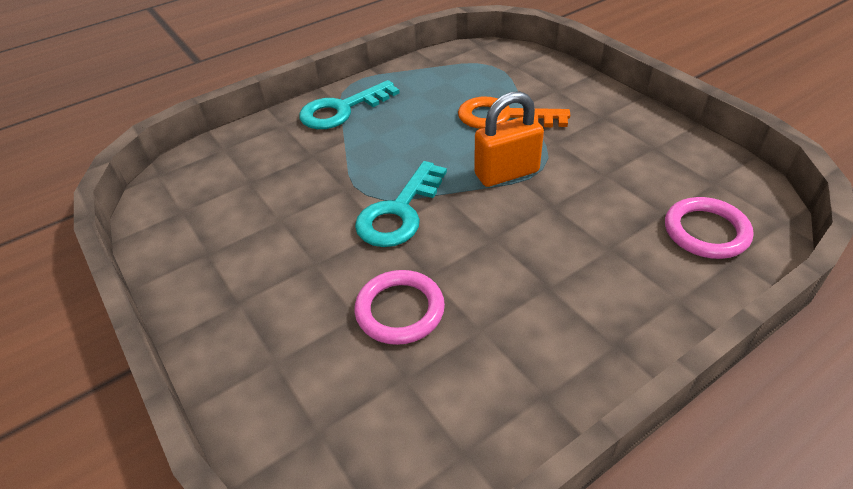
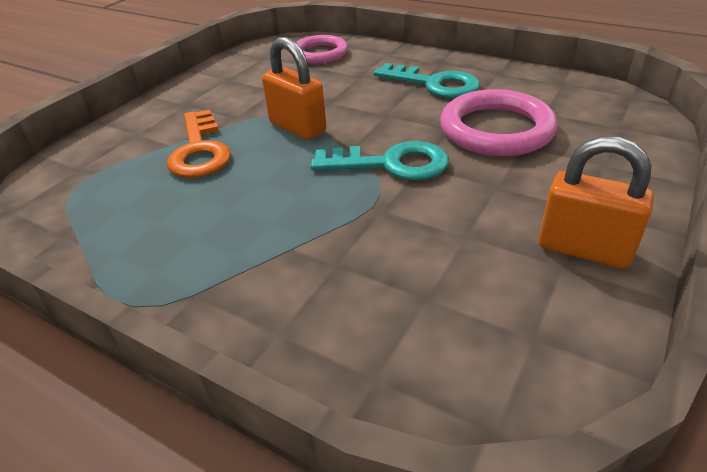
camera: 115 degrees left, 5 degrees down
turquoise key [299,80,400,129] -> turquoise key moved to [374,63,480,98]
pink ring [355,270,445,345] -> pink ring [440,89,557,156], size x1.51
none -> orange padlock [539,136,654,269]

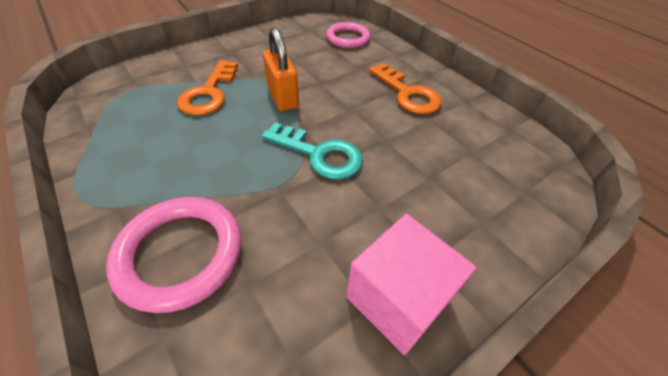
camera: 20 degrees right, 10 degrees up
turquoise key [374,63,480,98] -> orange key [369,63,442,114]
pink ring [440,89,557,156] -> pink ring moved to [106,197,242,313]
orange padlock [539,136,654,269] -> pink cube [346,214,476,355]

